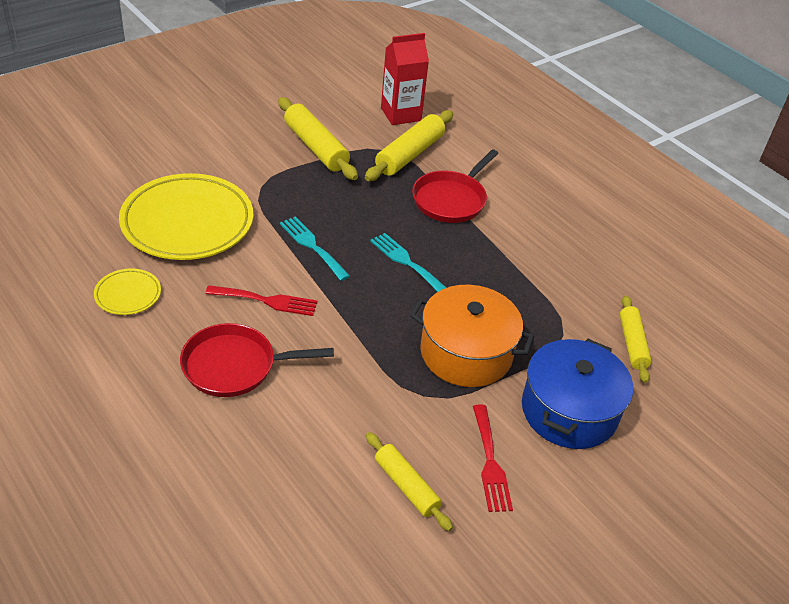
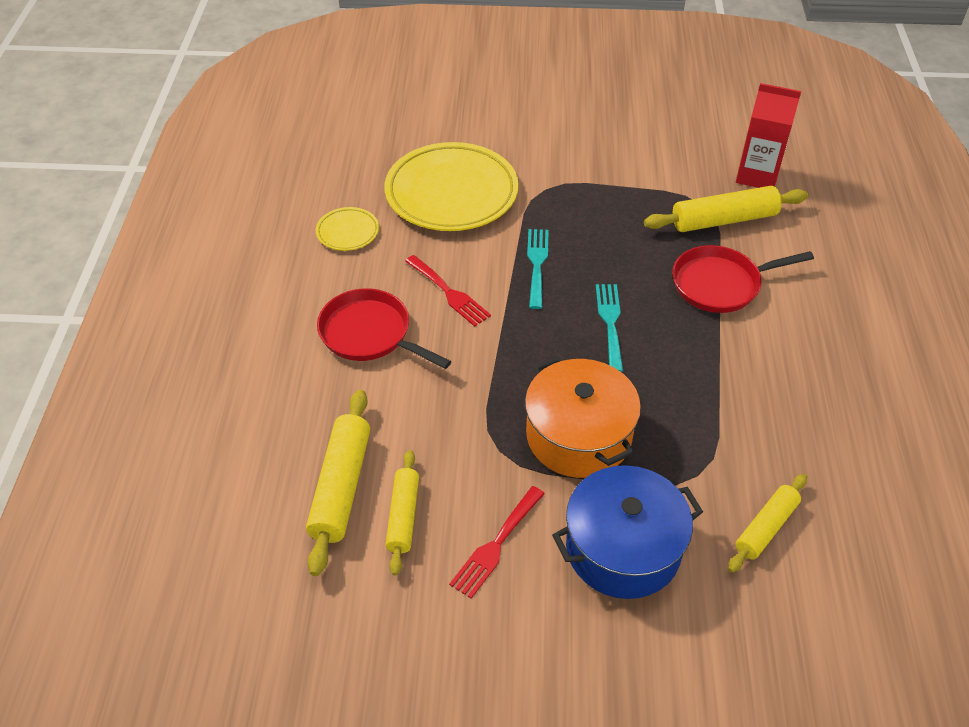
camera: 45 degrees right, 5 degrees up
yellow rolling pin [278,97,358,180] -> yellow rolling pin moved to [306,390,370,576]

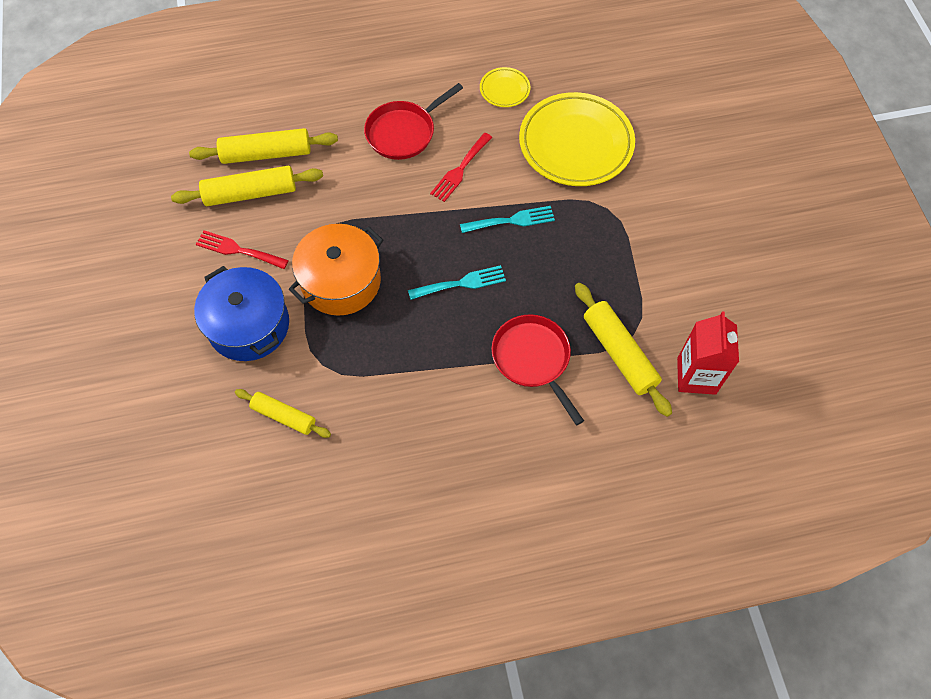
camera: 75 degrees right, 15 degrees up
red pan [317,288,451,369] -> red pan turned 150 degrees counterclockwise [364,83,463,160]
yellow rolling pin [386,450,419,575] -> yellow rolling pin [171,166,323,206], size x1.55

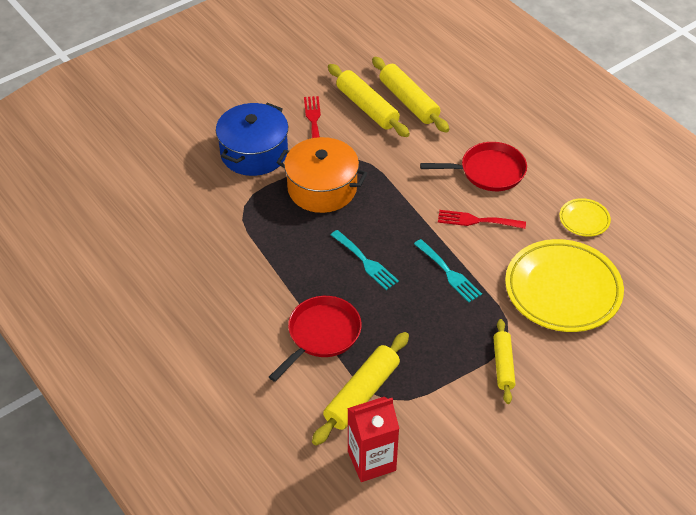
camera: 65 degrees right, 15 degrees down
yellow rolling pin [235,389,331,438] -> yellow rolling pin moved to [493,319,516,404]
red pan [364,83,463,160] -> red pan turned 150 degrees clockwise [420,142,527,191]

